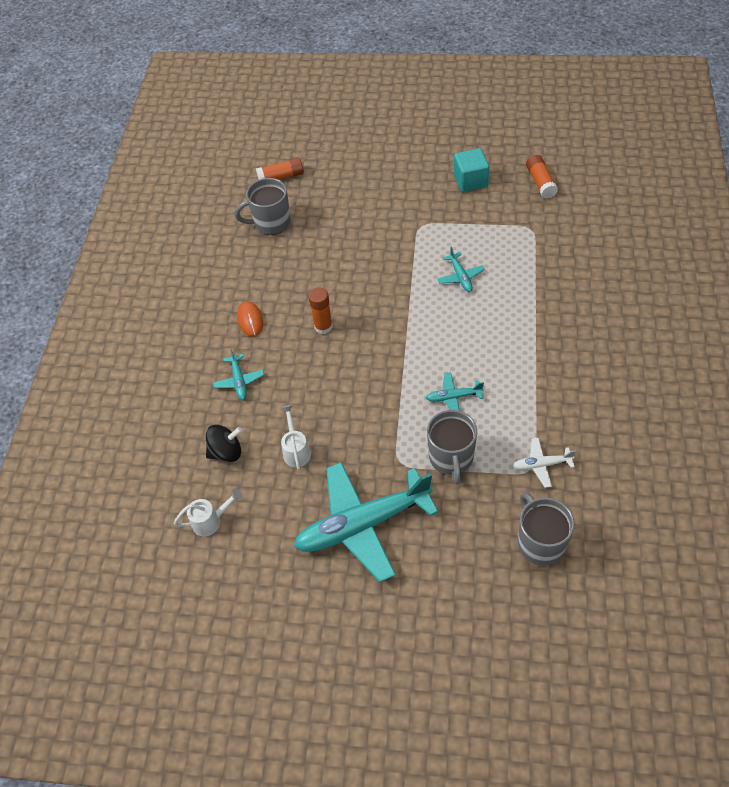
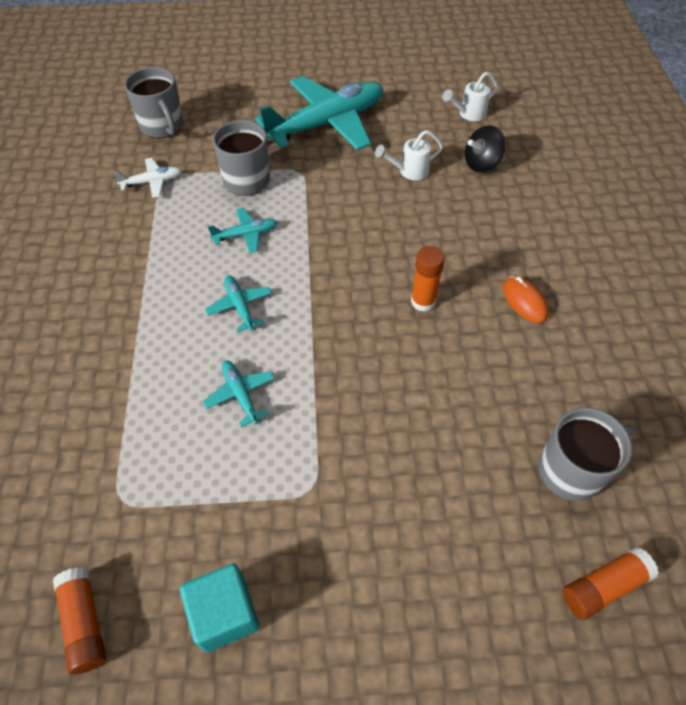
camera: 165 degrees right, 0 degrees up
turquoise plane [213,348,264,400] -> turquoise plane moved to [205,276,272,332]
white watering can [281,405,311,470] -> white watering can turned 90 degrees clockwise [375,130,443,180]

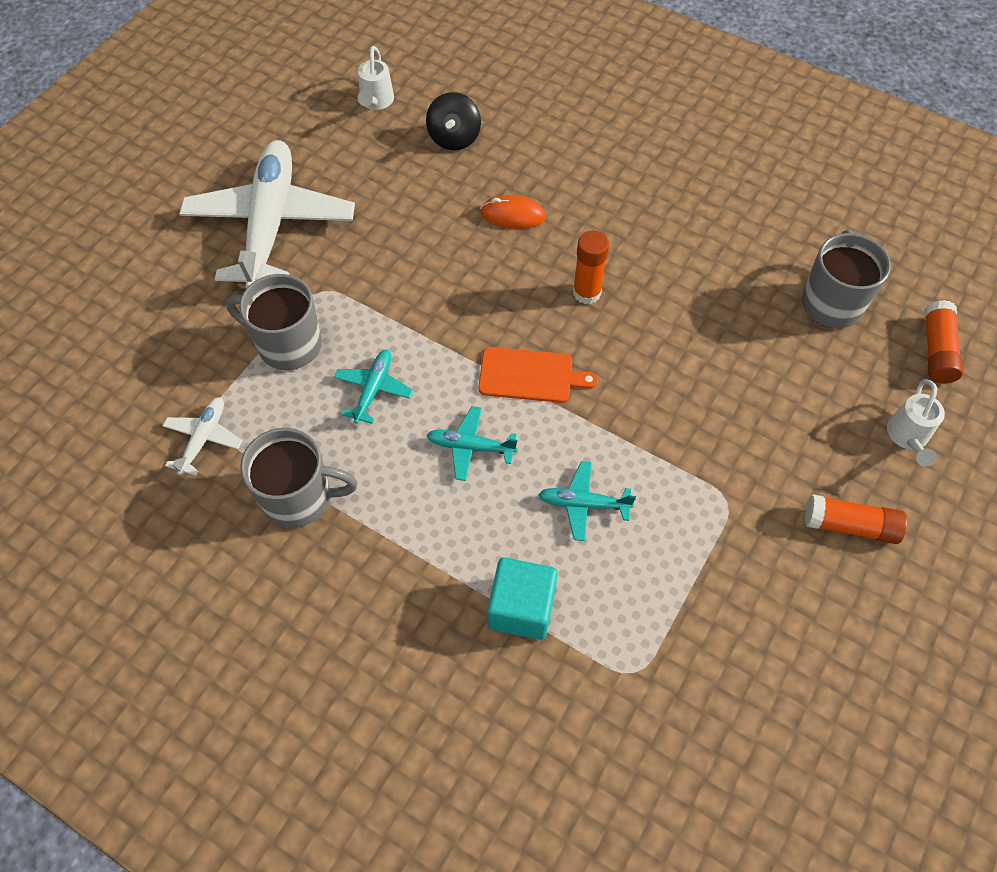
camera: 55 degrees left, 5 degrees up
orange glue stick [53,567,106,675] -> orange glue stick moved to [805,494,907,544]
grey mug [124,67,183,138] -> grey mug moved to [240,428,358,528]
turquoise cube [180,563,259,653] -> turquoise cube moved to [488,557,558,640]
turquoise plane [255,76,383,151] -> white plane [179,140,355,289]
white watering can [375,130,443,180] -> white watering can moved to [887,379,945,467]
orange mouse [503,276,549,323] -> orange mouse moved to [480,195,546,229]
none -> orange cutting board [478,347,598,403]

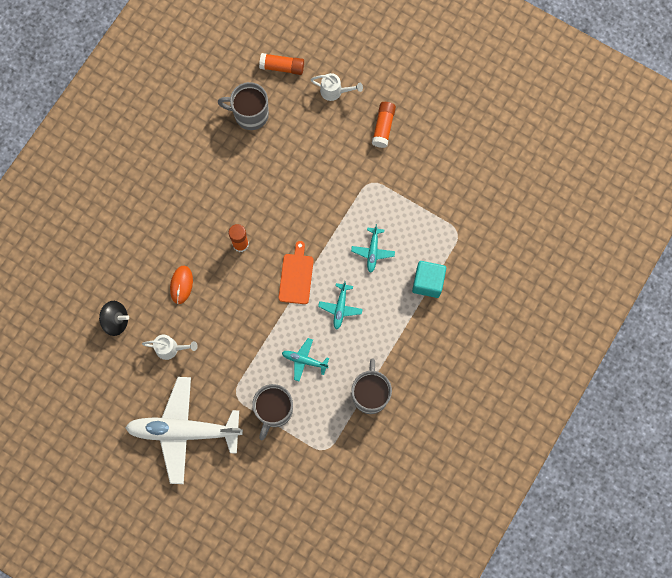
camera: 90 degrees left, 15 degrees up
white plane [163,397,243,476] -> none
white watering can [358,46,394,110] -> white watering can moved to [142,335,198,360]

